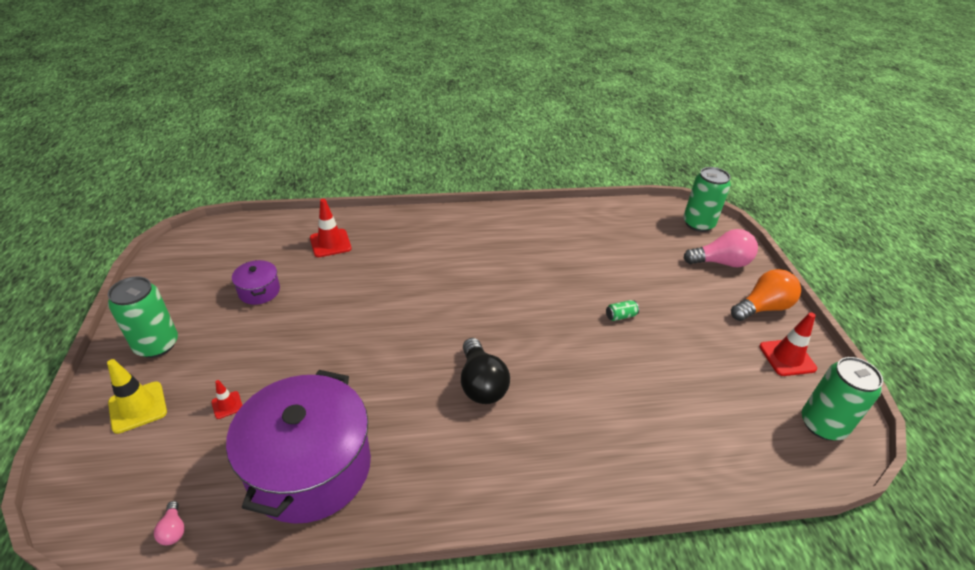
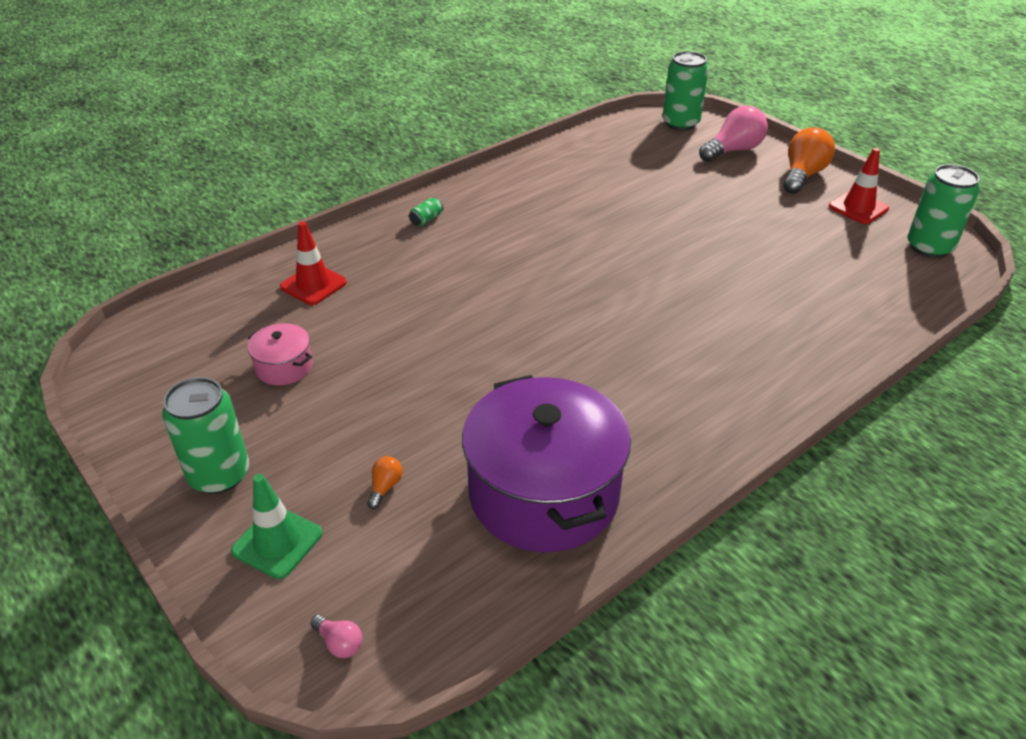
camera: 30 degrees left, 0 degrees up
yellow traffic cone [107,359,167,434] -> green traffic cone [231,474,323,579]
pink light bulb [154,501,185,545] -> pink light bulb moved to [311,615,363,658]
red traffic cone [211,380,242,419] -> orange light bulb [367,456,403,509]
purple pot [232,260,280,305] -> pink pot [247,323,313,385]
black light bulb [461,338,510,404] -> none
green can [606,300,639,321] -> green can moved to [409,197,443,226]

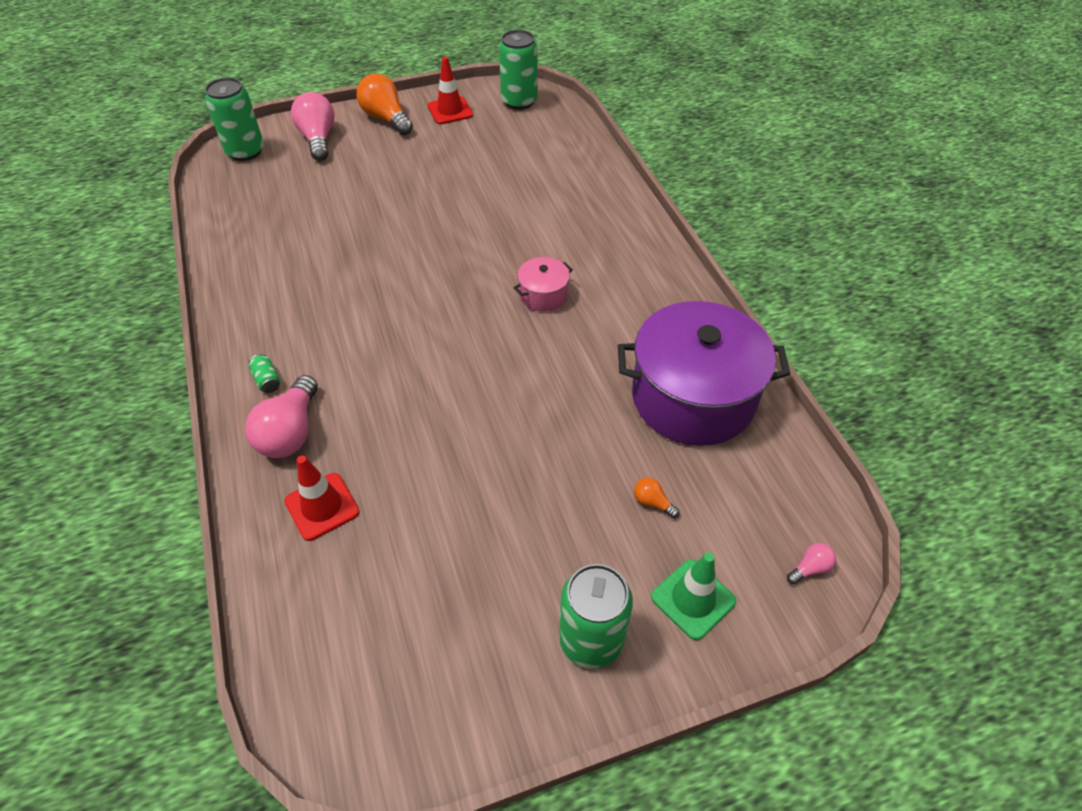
camera: 70 degrees left, 10 degrees up
pink pot [247,323,313,385] -> pink pot moved to [514,257,573,312]
none -> pink light bulb [245,375,318,458]

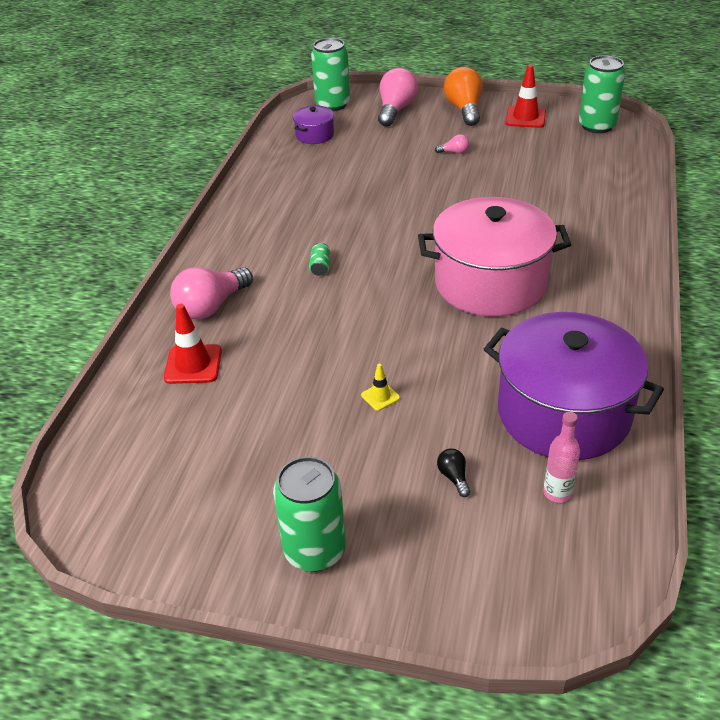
camera: 35 degrees right, 10 degrees down
green can [249,354,281,393] -> green can moved to [309,243,330,276]
pink pot [514,257,573,312] -> pink pot [418,197,571,316], size x2.29
orange light bulb [634,477,680,518] -> black light bulb [437,448,470,497]
green traffic cone [651,552,736,640] -> none
pink light bulb [787,543,836,584] -> pink light bulb moved to [435,134,469,154]
none -> purple pot [293,106,334,144]
none -> yellow traffic cone [361,364,400,411]
none -> pink bottle [543,412,580,503]

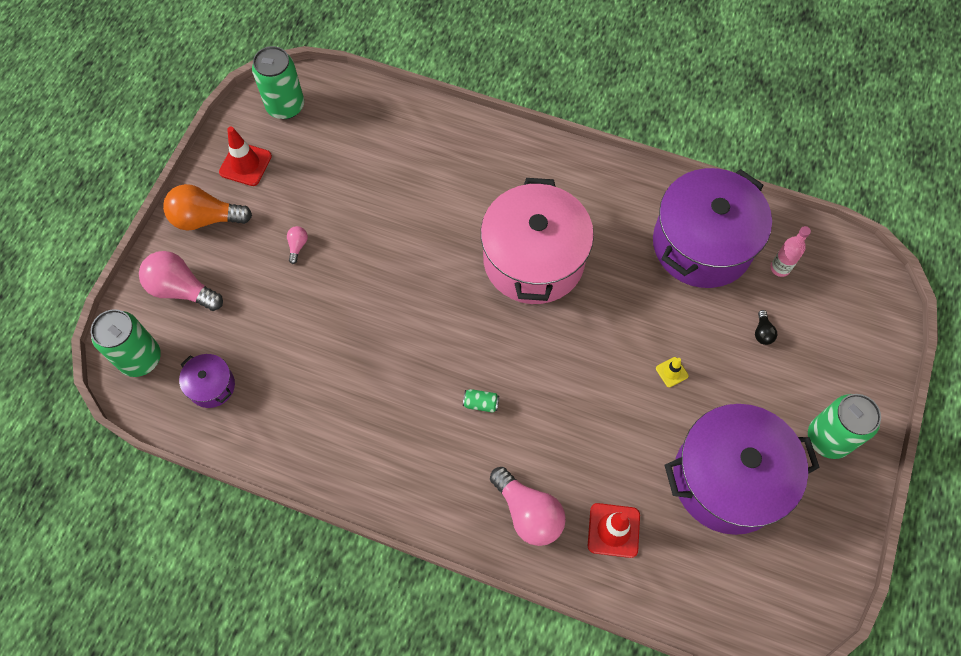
camera: 85 degrees left, 25 degrees up
black light bulb [437,448,470,497] -> black light bulb turned 75 degrees counterclockwise [755,310,778,345]
none -> purple pot [665,404,820,535]

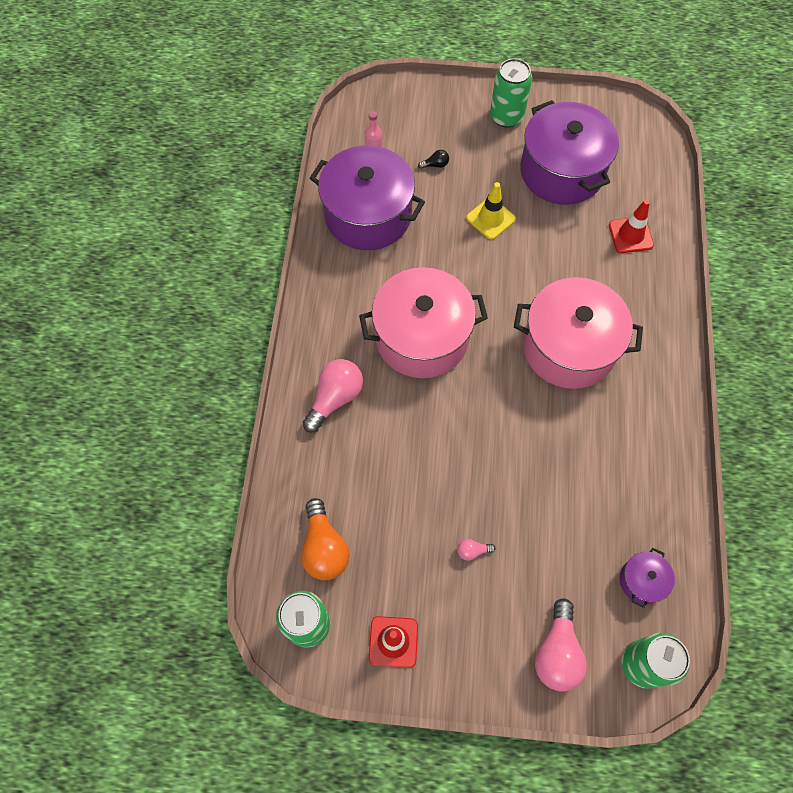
camera: 105 degrees left, 0 degrees up
orange light bulb [163,184,252,231] -> orange light bulb moved to [301,498,349,580]
green can [463,389,499,413] -> pink pot [514,277,643,389]
pink light bulb [490,467,566,546] -> pink light bulb moved to [303,359,363,433]
yellow traffic cone [656,357,688,387] -> yellow traffic cone [466,182,516,240], size x1.83

